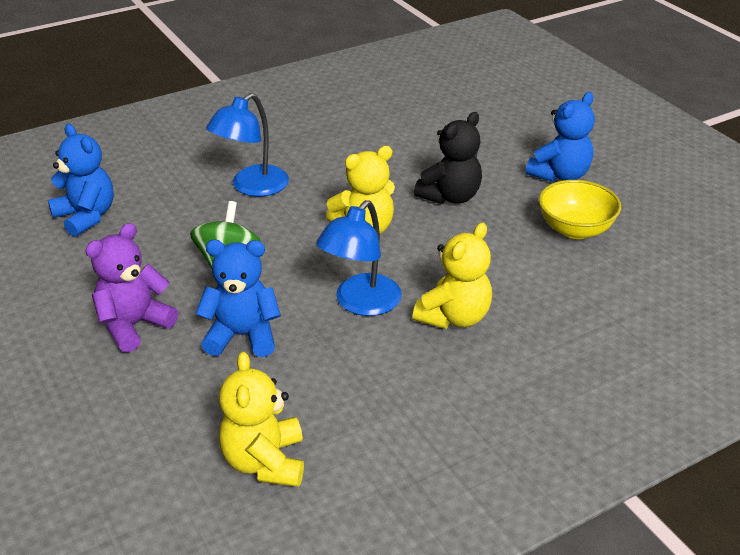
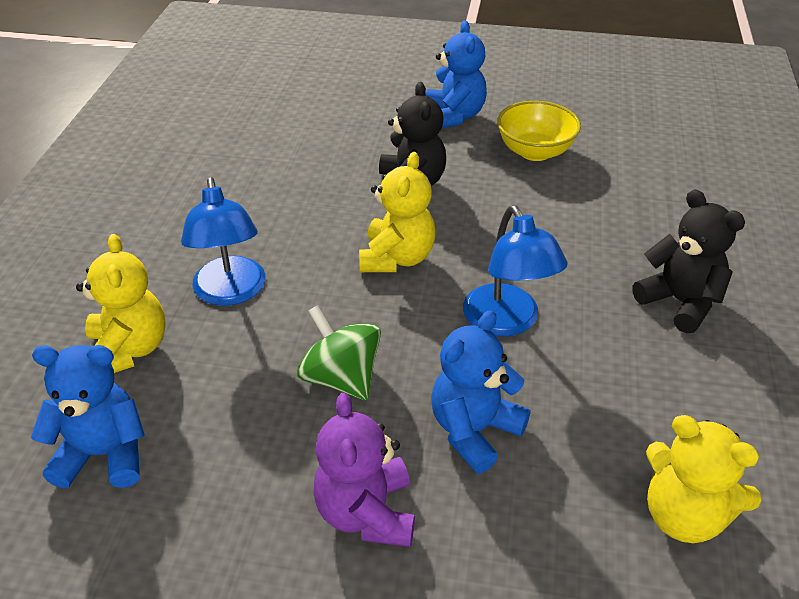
camera: 50 degrees left, 5 degrees up
yellow teddy bear [413,222,492,329] -> yellow teddy bear moved to [76,234,166,373]
none -> black teddy bear [632,190,745,333]

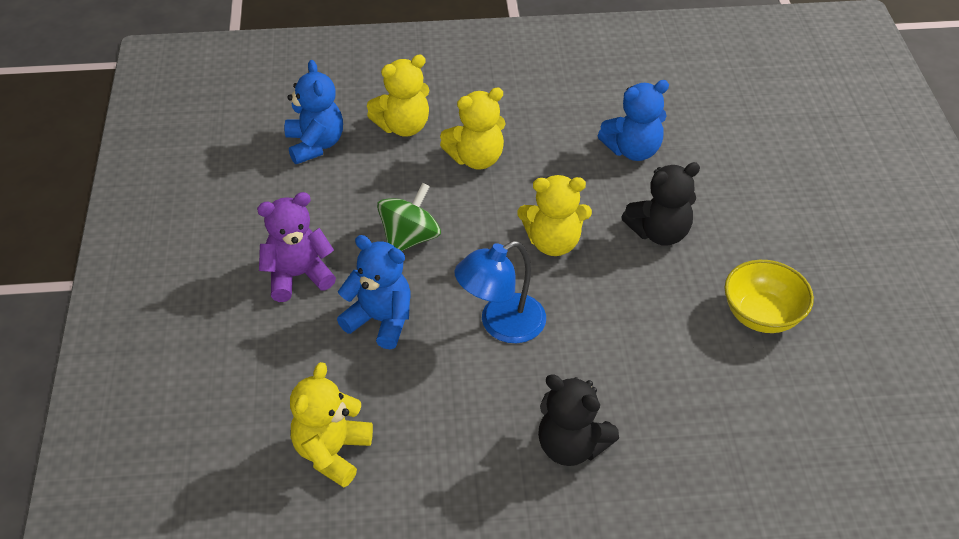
camera: 75 degrees right, 5 degrees up
blue lamp [181,177,266,306] -> yellow teddy bear [440,87,506,170]
blue teddy bear [426,21,487,128] -> blue teddy bear moved to [597,80,669,161]
black teddy bear [632,190,745,333] -> black teddy bear turned 90 degrees clockwise [538,374,619,466]

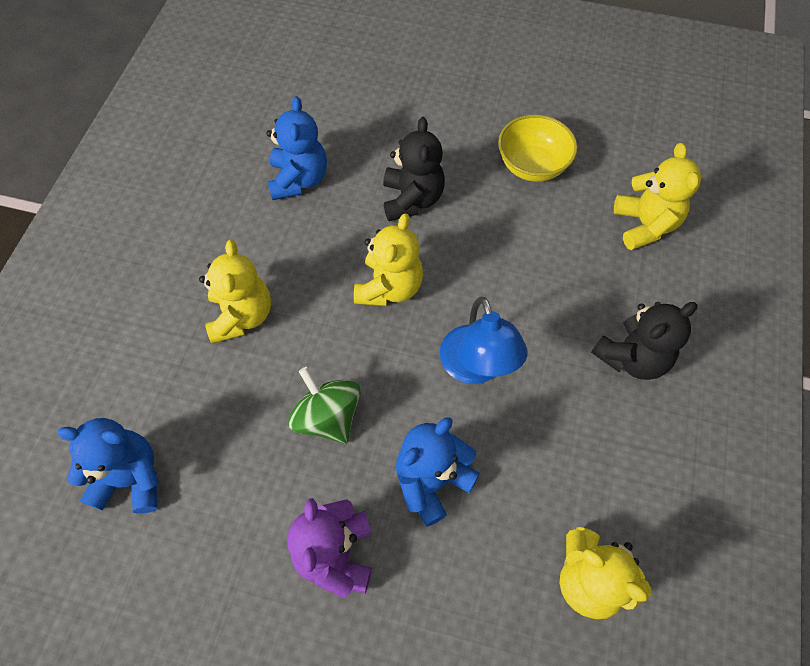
camera: 70 degrees left, 15 degrees up
yellow teddy bear [367,54,430,137] -> yellow teddy bear moved to [614,143,701,250]

